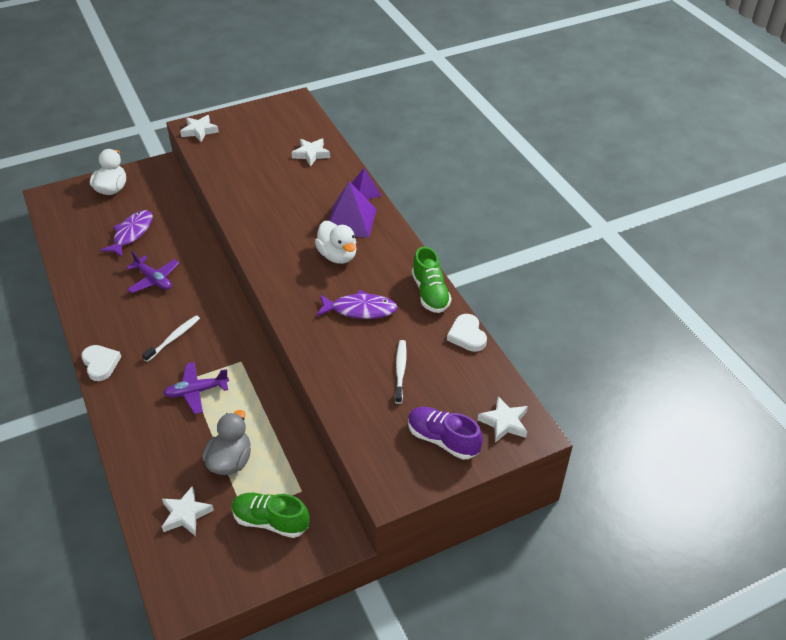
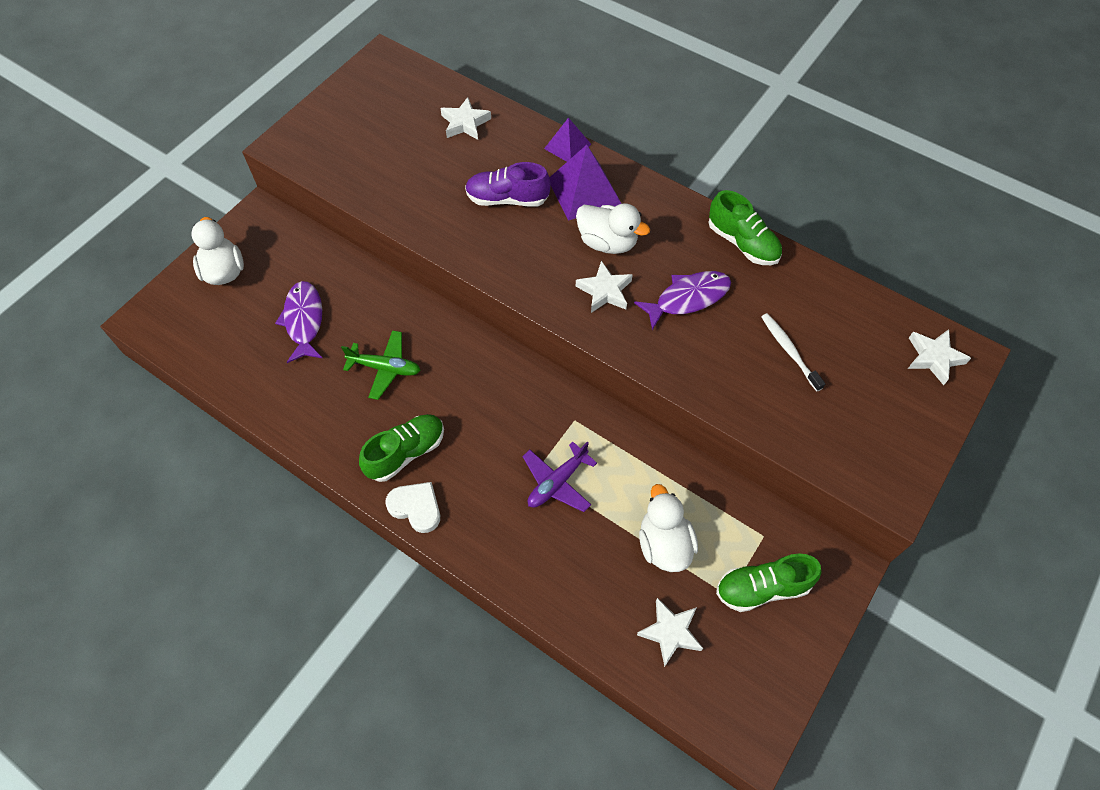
camera: 30 degrees left, 15 degrees up
purple plane [126,251,179,293] -> green plane [341,330,421,400]
white toothbrush [142,315,200,362] -> none
white star [180,115,219,142] -> white star moved to [576,261,633,313]
grey duck [202,410,251,475] -> white duck [639,484,698,572]
purple shoe [408,407,483,459] -> purple shoe moved to [465,162,551,207]
white heart [447,314,487,352] -> none
none -> green shoe [359,414,444,482]

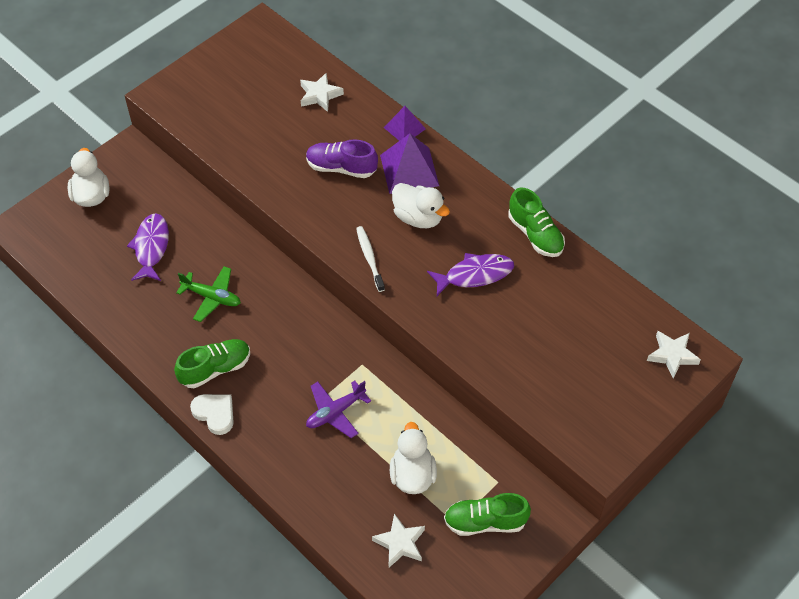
camera: 10 degrees right, 5 degrees down
white star [576,261,633,313] -> none
white toothbrush [761,313,826,391] -> white toothbrush moved to [356,226,385,292]

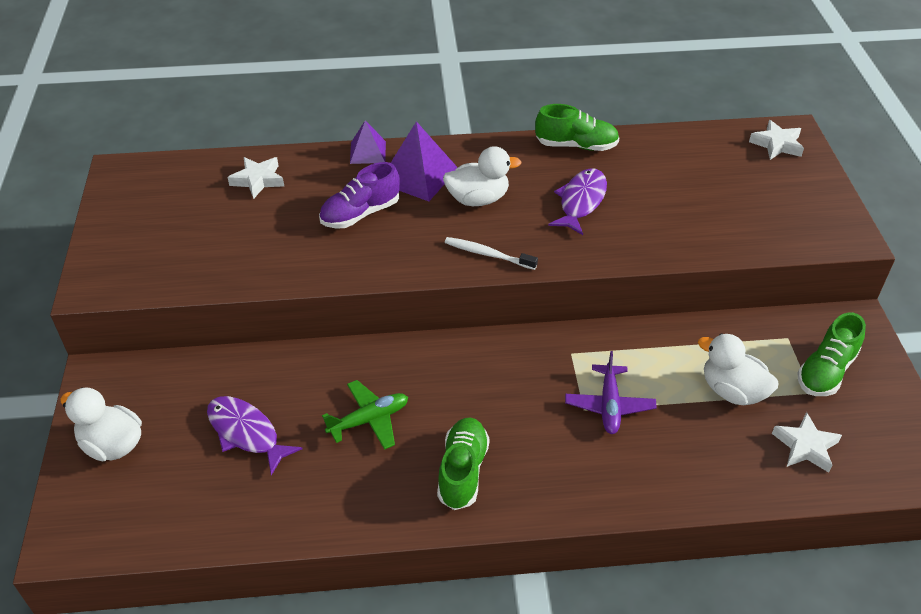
camera: 50 degrees left, 10 degrees down
white heart [190,394,234,435] -> none

